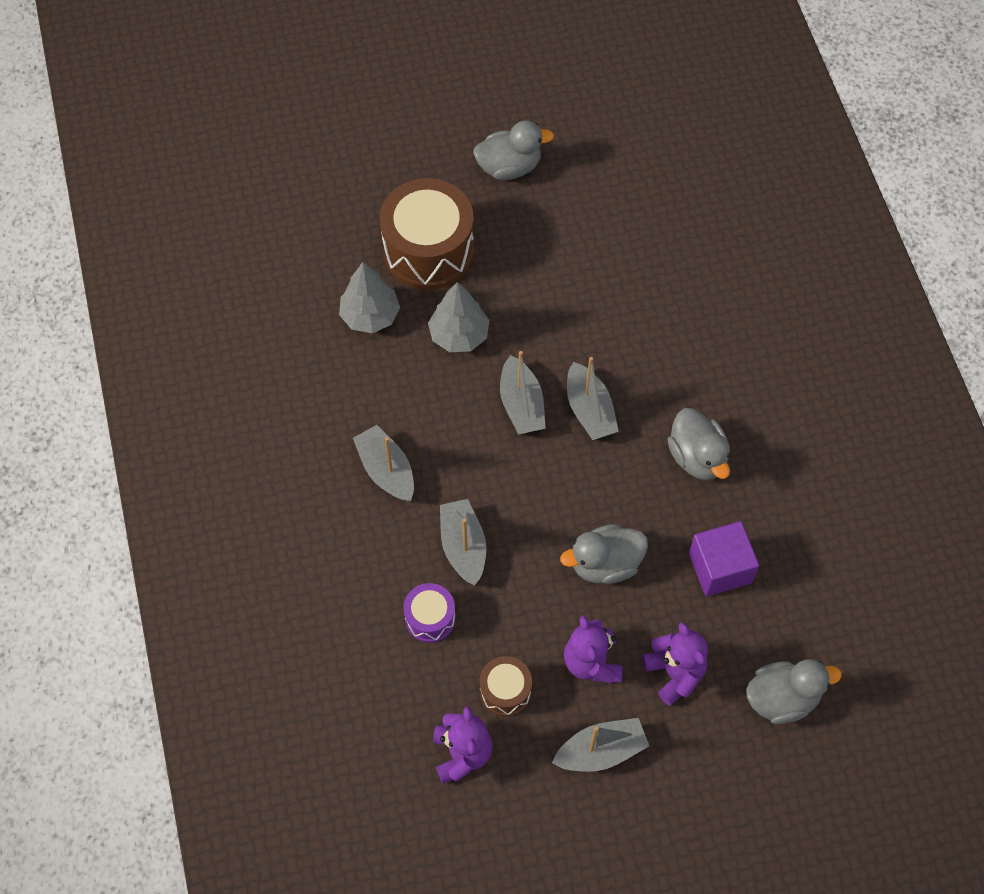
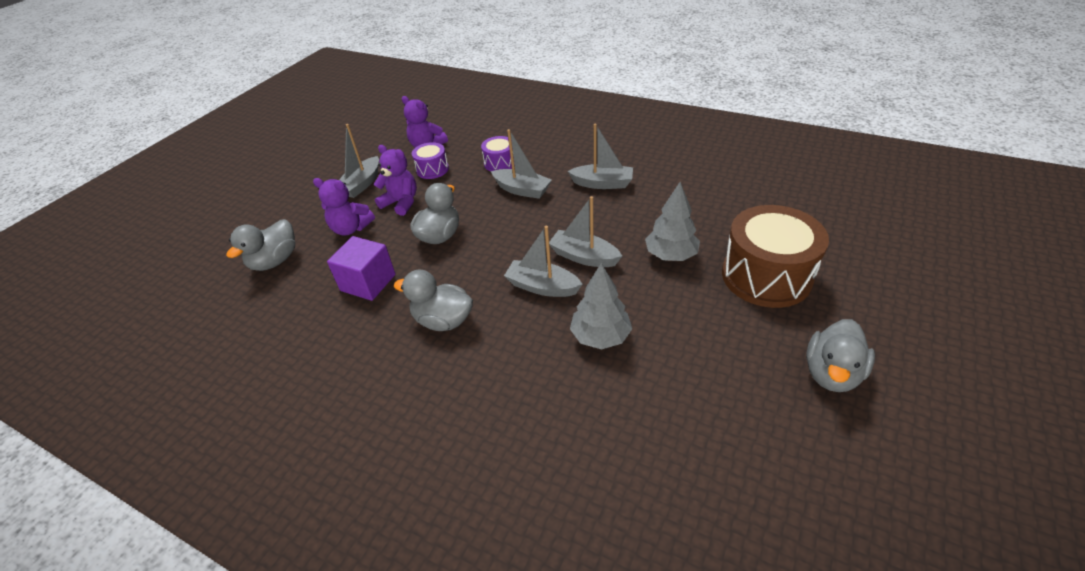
camera: 135 degrees right, 20 degrees down
grey tree [339,262,400,333] -> grey tree moved to [570,263,632,350]
brown drum [480,656,532,717] -> purple drum [412,142,449,179]

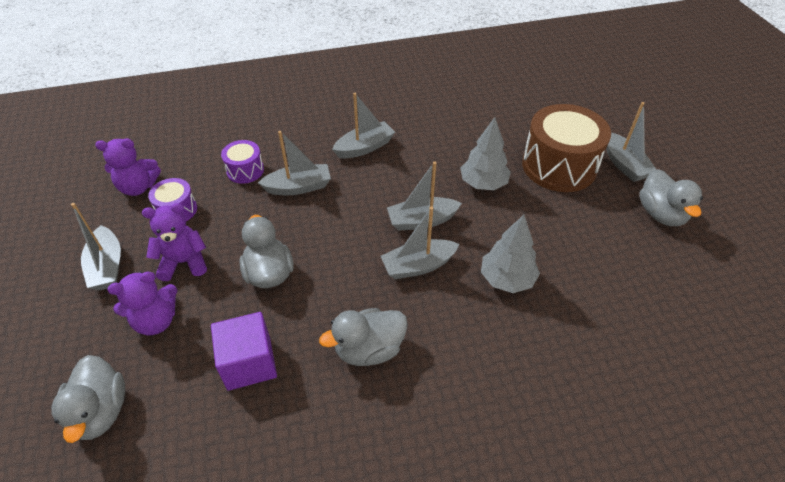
camera: 45 degrees left, 5 degrees up
none -> grey boat [607,102,657,182]

